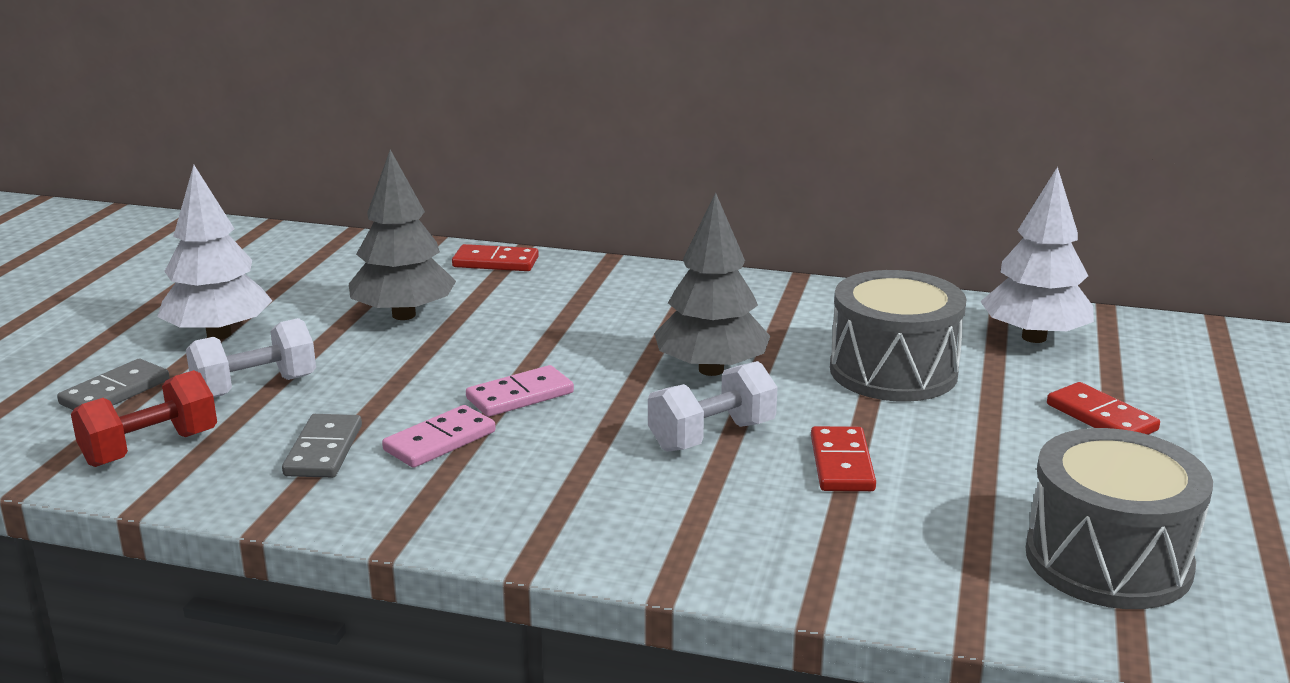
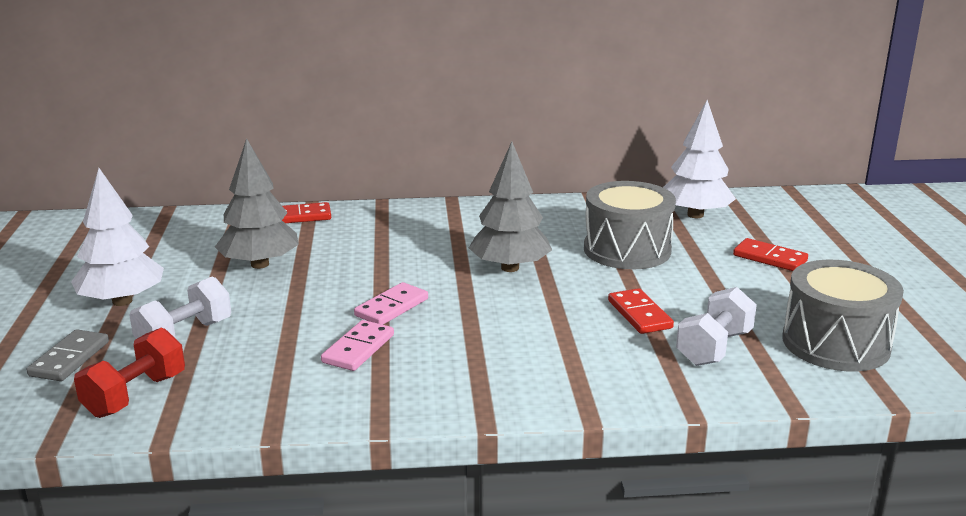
camera: 20 degrees left, 0 degrees up
grey domino [282,414,362,478] -> none
white dumbbell [648,361,778,452] -> white dumbbell moved to [676,287,757,366]

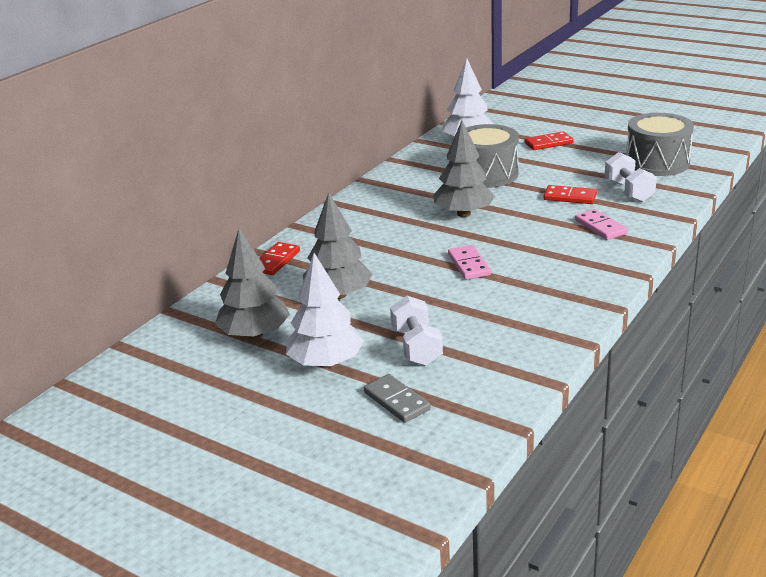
camera: 50 degrees left, 5 degrees up
red dumbbell [74,328,185,418] -> none
pink domino [321,320,394,371] -> pink domino moved to [575,209,628,240]
none -> grey tree [215,229,290,339]

